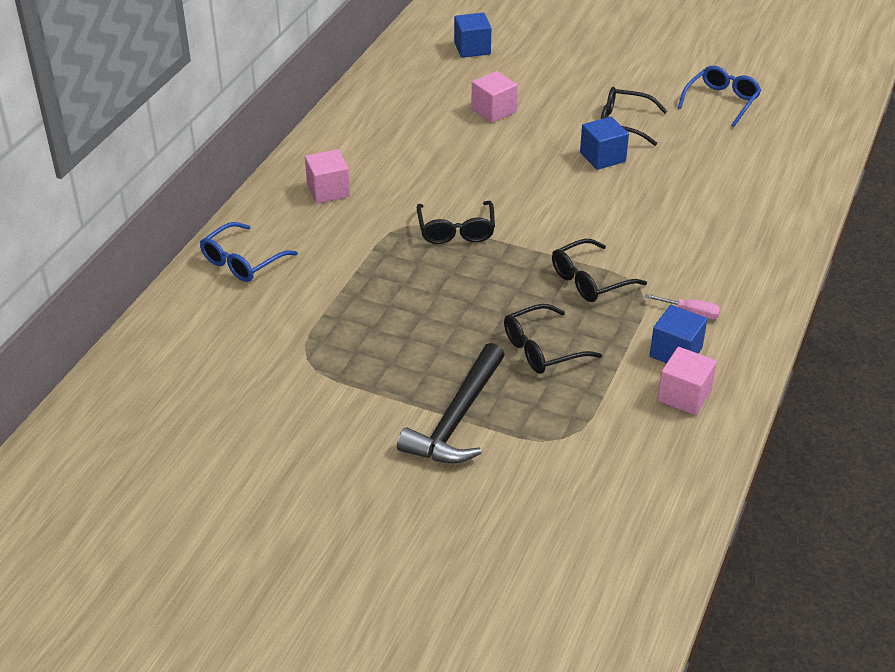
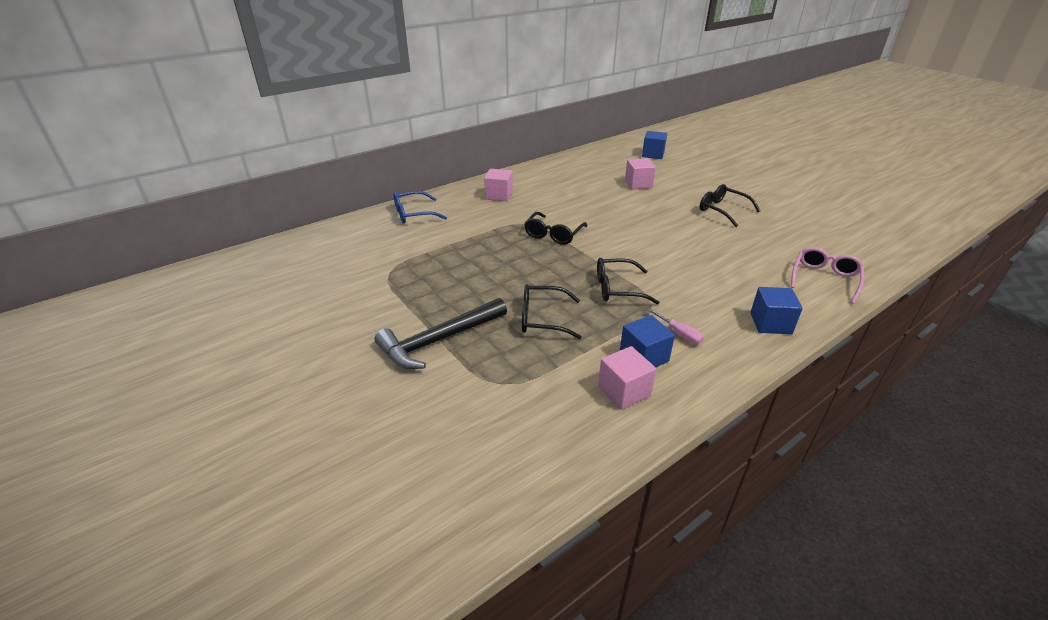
camera: 30 degrees right, 5 degrees down
blue cube [580,117,629,170] -> blue cube moved to [750,287,803,334]
blue glasses [678,66,761,127] -> none
none -> pink glasses [791,247,864,304]

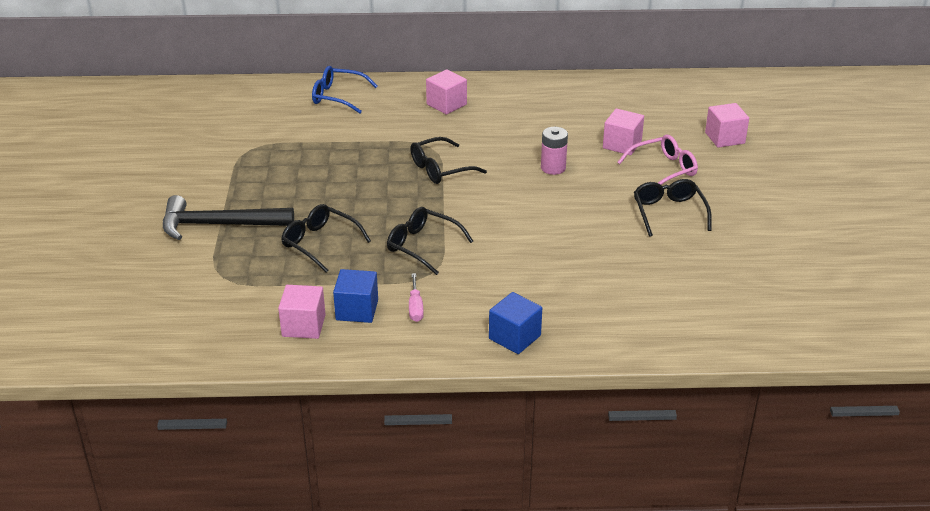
camera: 35 degrees right, 0 degrees up
blue cube [642,131,667,159] -> none
pink glasses [791,247,864,304] -> pink glasses moved to [617,135,698,185]
none -> pink battery [541,127,568,175]
none -> pink cube [705,103,749,148]

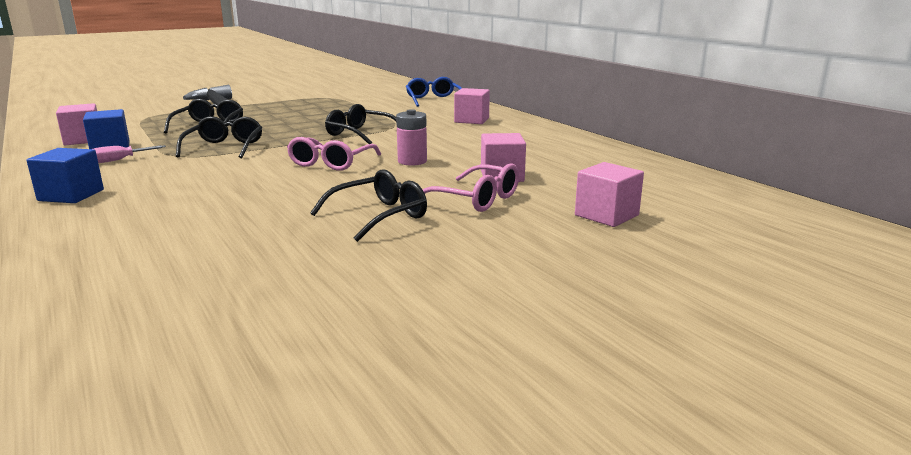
camera: 60 degrees right, 15 degrees down
none -> pink glasses [287,137,381,171]

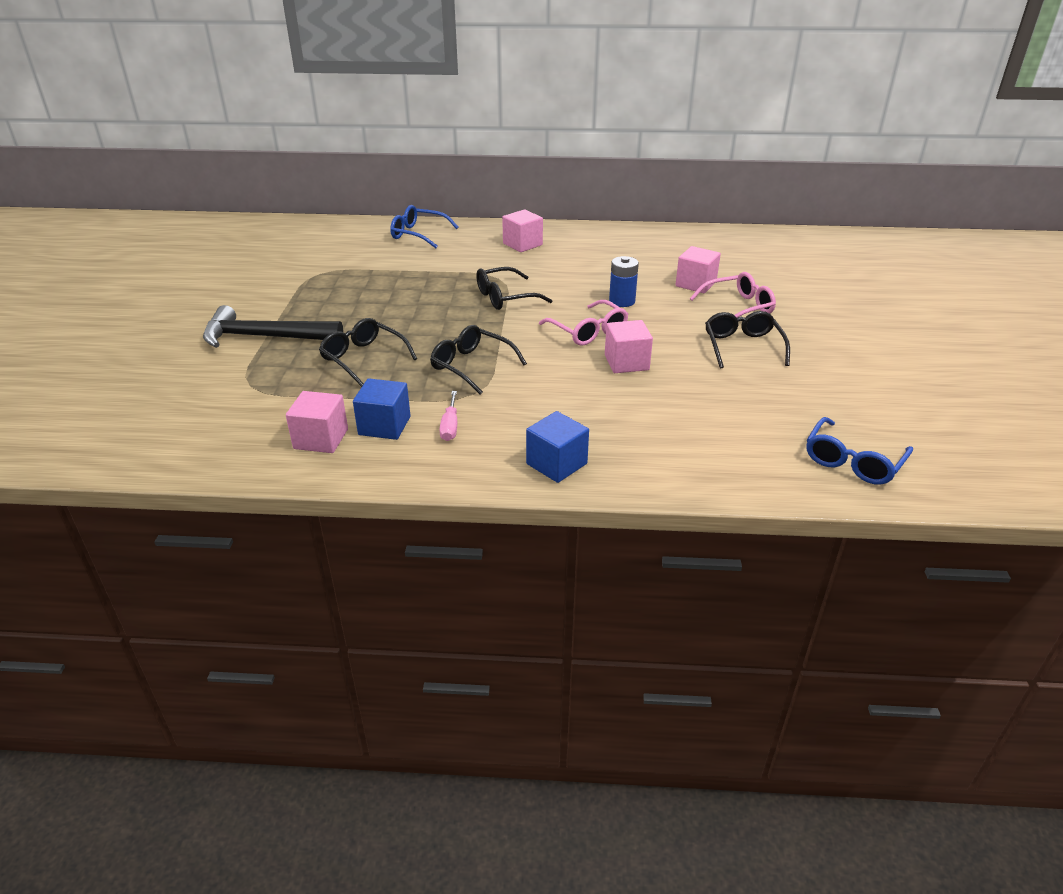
camera: 55 degrees left, 15 degrees up
pink battery [396,109,427,166] -> blue battery [609,256,639,307]
pink cube [575,162,644,227] -> pink cube moved to [605,320,653,373]
none -> blue glasses [806,417,913,485]

